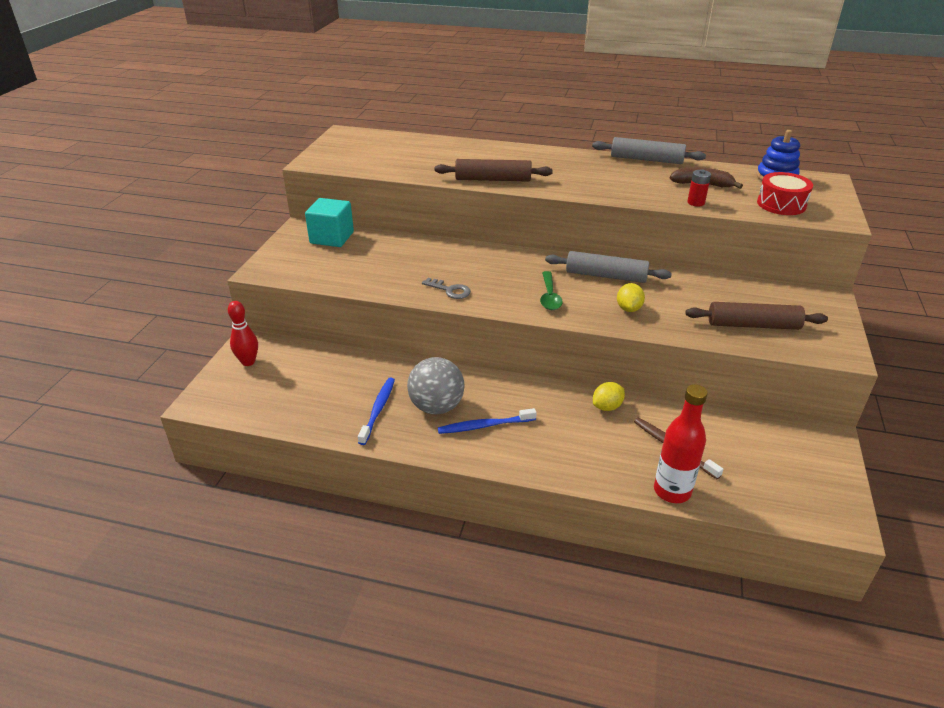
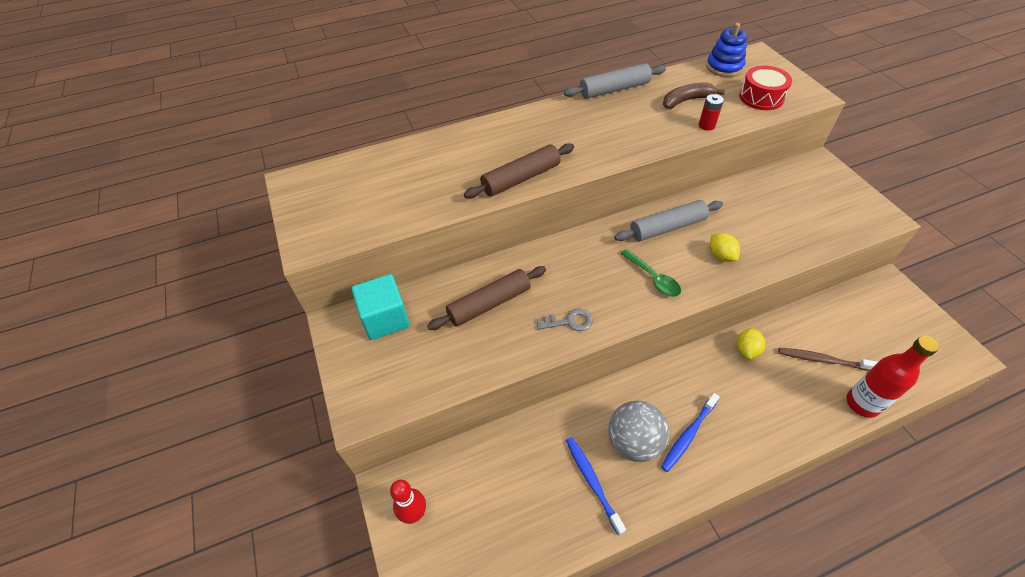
camera: 35 degrees left, 15 degrees up
brown rolling pin [685,302,828,330] -> brown rolling pin moved to [427,266,546,330]

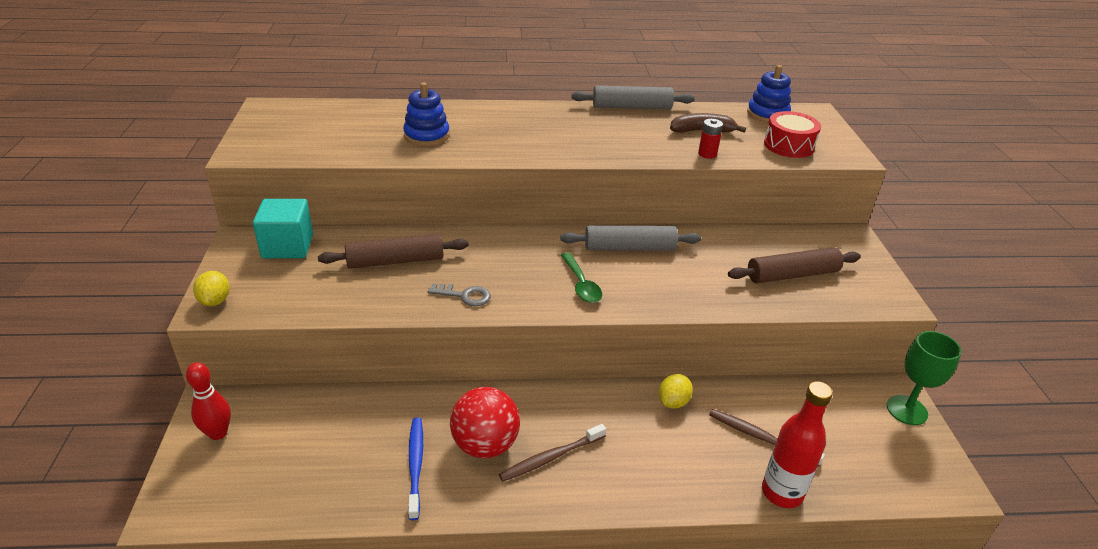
camera: 15 degrees right, 15 degrees down
brown rolling pin [464,143,574,199] -> brown rolling pin moved to [728,247,861,283]
grey ball [608,401,669,462] -> red ball [450,387,520,458]
blue toothbrush [661,393,720,472] -> brown toothbrush [499,424,606,482]
yellow lemon [710,233,740,262] -> yellow lemon moved to [193,271,230,306]
none -> blue stacking toy [403,83,450,146]
none -> green goblet [887,331,962,425]

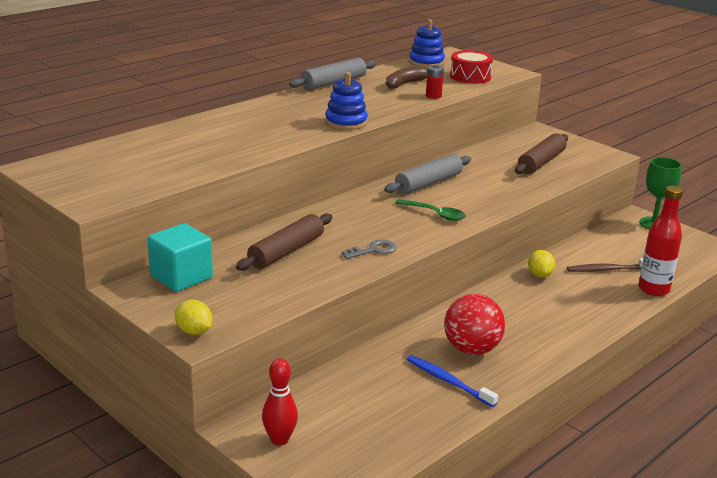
camera: 40 degrees left, 10 degrees down
blue stacking toy [403,83,450,146] -> blue stacking toy moved to [325,72,368,130]
brown toothbrush [499,424,606,482] -> none

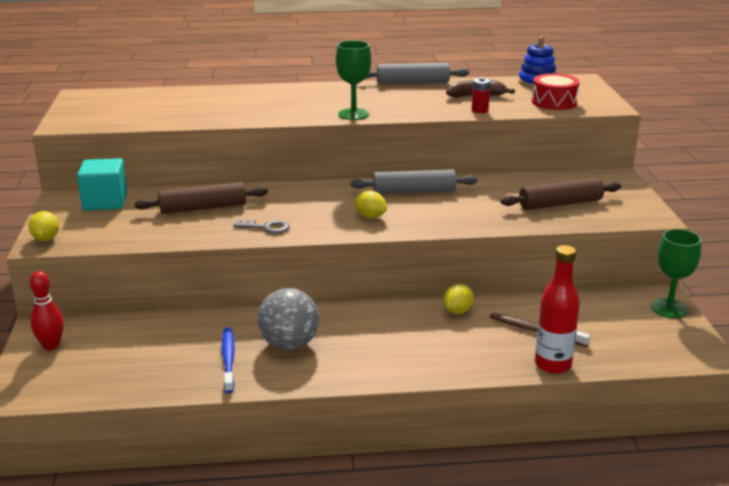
camera: 40 degrees right, 0 degrees up
blue stacking toy [325,72,368,130] -> green goblet [336,41,371,120]
green spoon [395,199,466,221] -> yellow lemon [354,191,387,219]
red ball [444,294,505,355] -> grey ball [257,288,319,350]

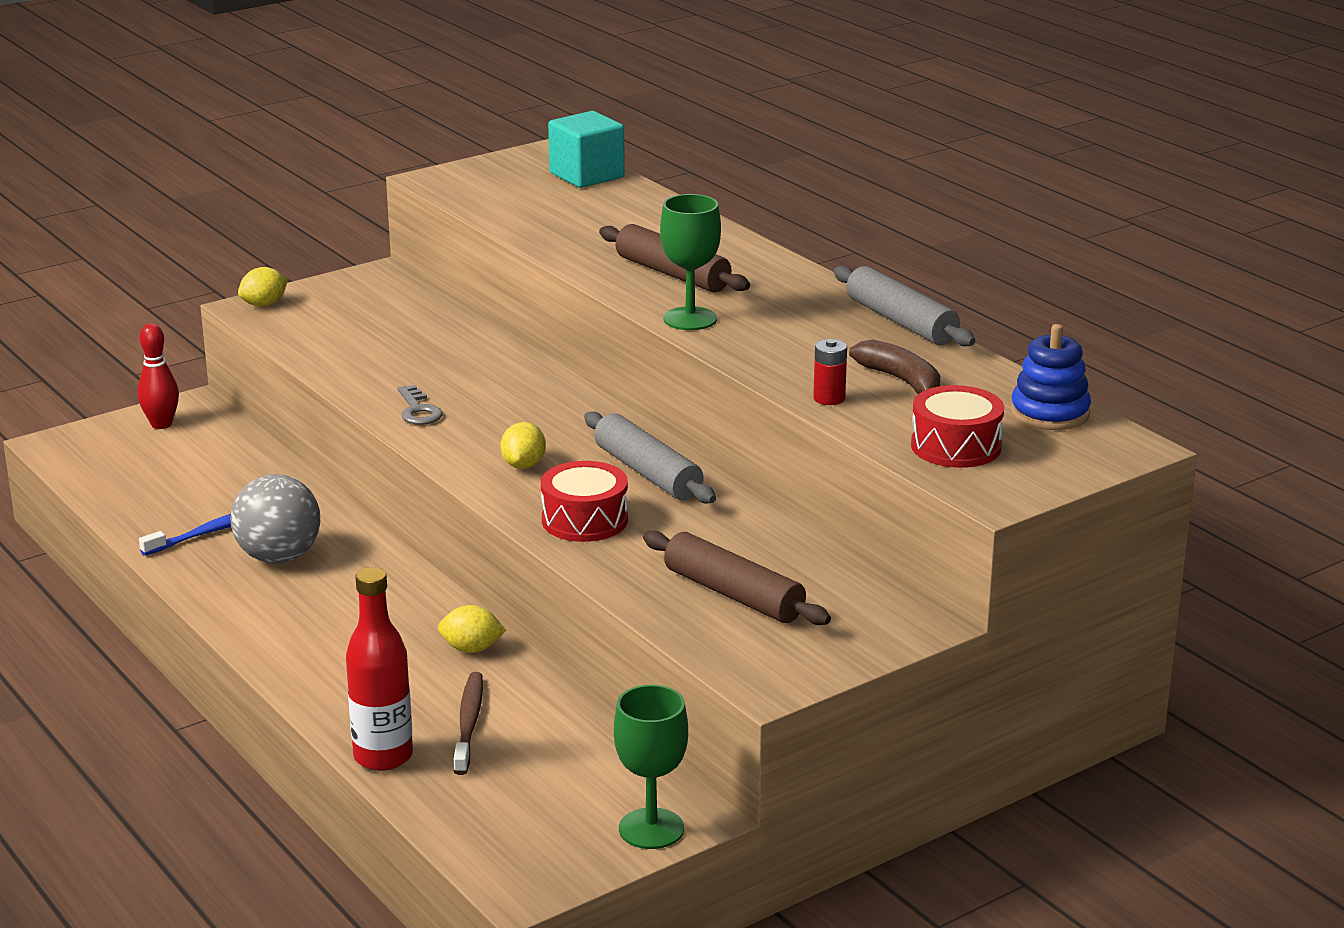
camera: 60 degrees right, 0 degrees up
turquoise cube [77,158,127,210] -> turquoise cube moved to [548,111,625,188]
brown rolling pin [135,182,268,214] -> brown rolling pin moved to [599,224,750,292]
none -> red drum [541,461,628,542]

